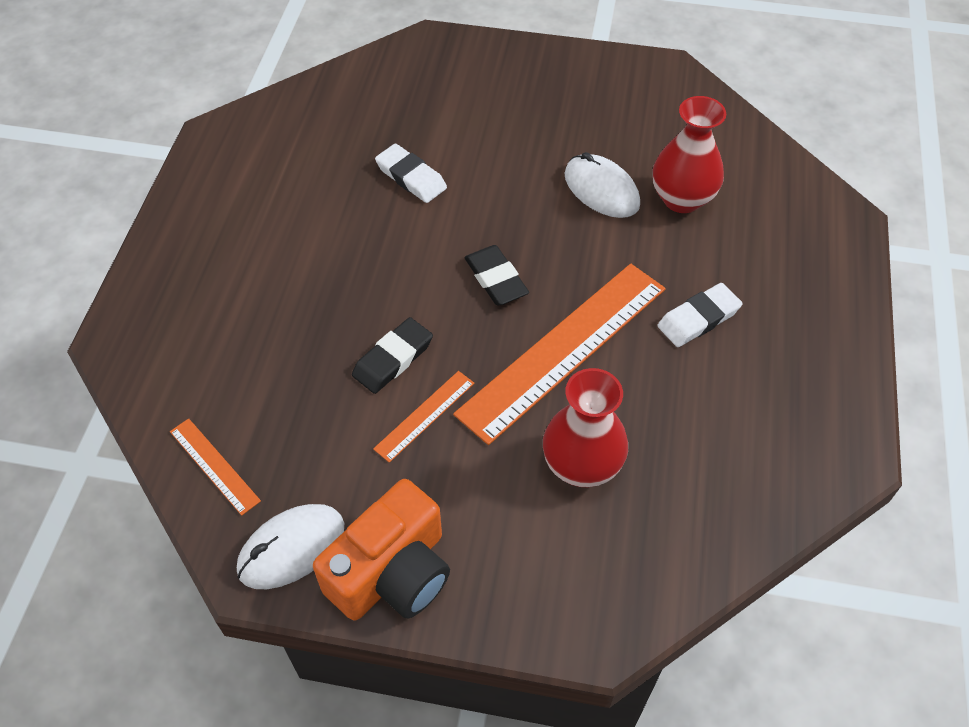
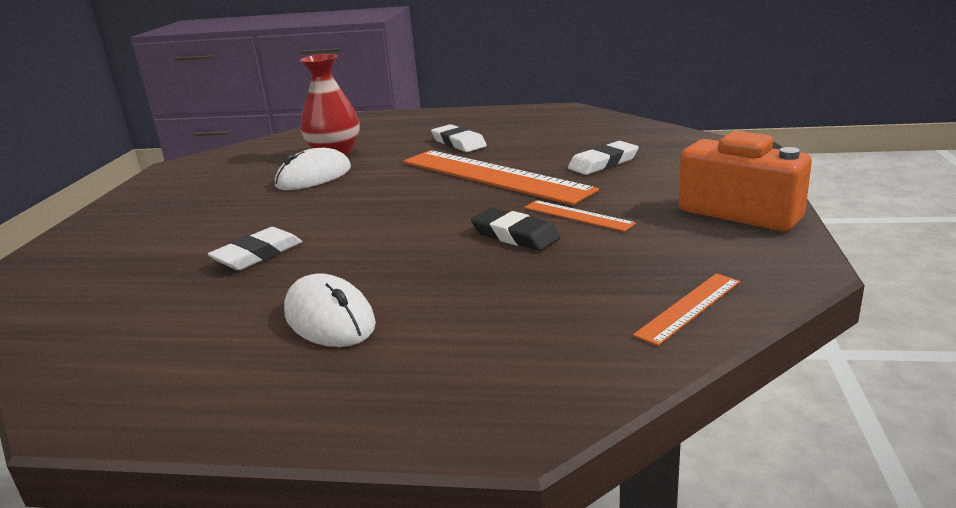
camera: 90 degrees left, 30 degrees down
white mouse [237,504,344,589] -> white mouse moved to [284,273,376,347]
black eraser [464,245,529,305] -> none
red vase [543,368,628,487] -> white eraser [568,141,639,175]

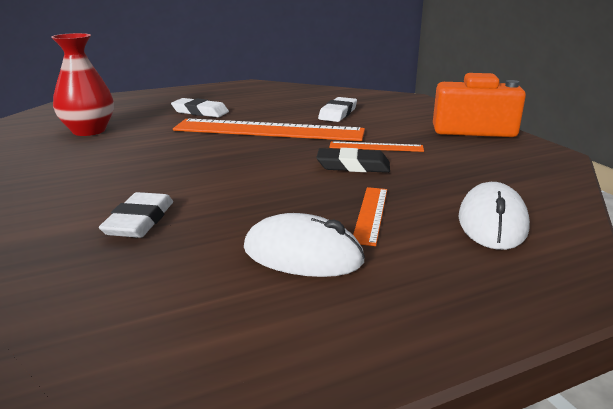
camera: 35 degrees left, 0 degrees up
white mouse [275,148,351,190] -> white mouse moved to [458,182,530,250]
orange ruler [633,274,740,346] -> orange ruler moved to [353,187,387,246]

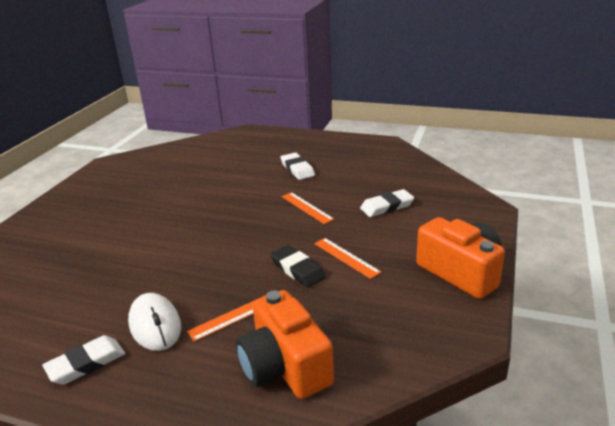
camera: 45 degrees right, 5 degrees up
red vase [51,33,114,136] -> none
white eraser [99,192,173,238] -> white eraser moved to [42,335,125,385]
orange ruler [173,118,365,141] -> orange ruler [282,192,335,224], size x0.45
white mouse [458,182,530,250] -> orange camera [236,290,334,399]

